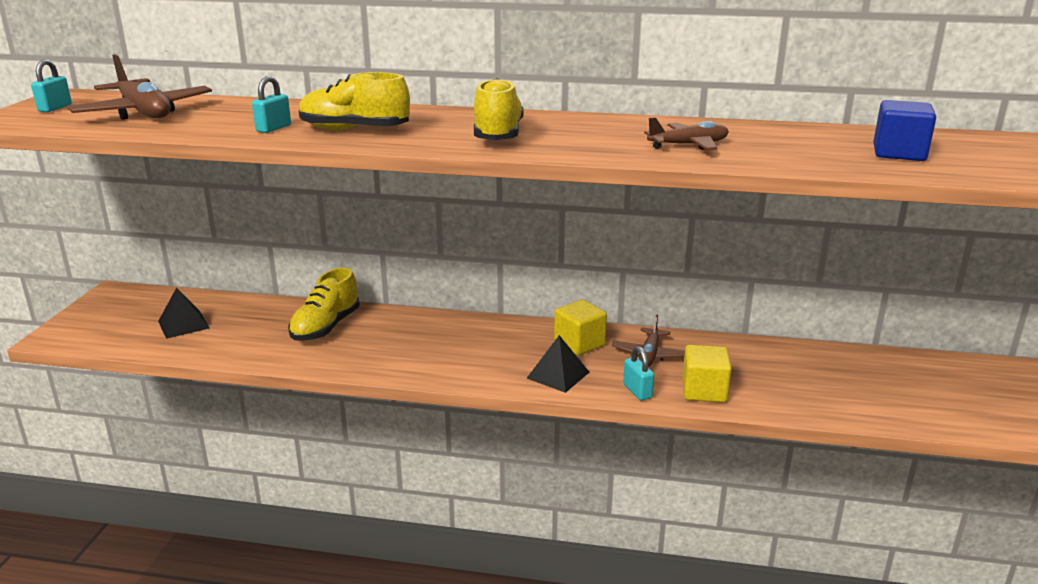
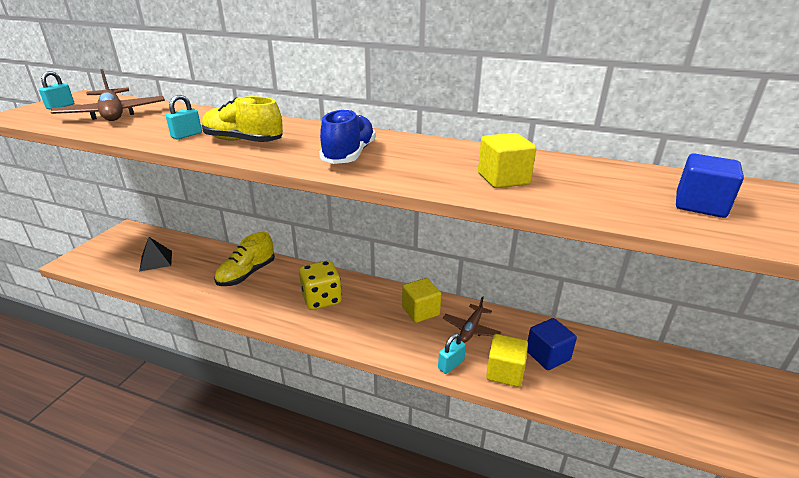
camera: 10 degrees right, 5 degrees up
yellow shoe [474,78,524,140] -> blue shoe [319,109,376,164]
black pyramid [527,335,589,393] -> none
turquoise padlock [623,346,654,401] -> turquoise padlock turned 60 degrees clockwise [438,333,466,374]
brown plane [644,117,729,150] -> yellow cube [478,133,536,188]
none -> yellow dice [299,260,342,310]
none -> blue cube [527,318,577,370]

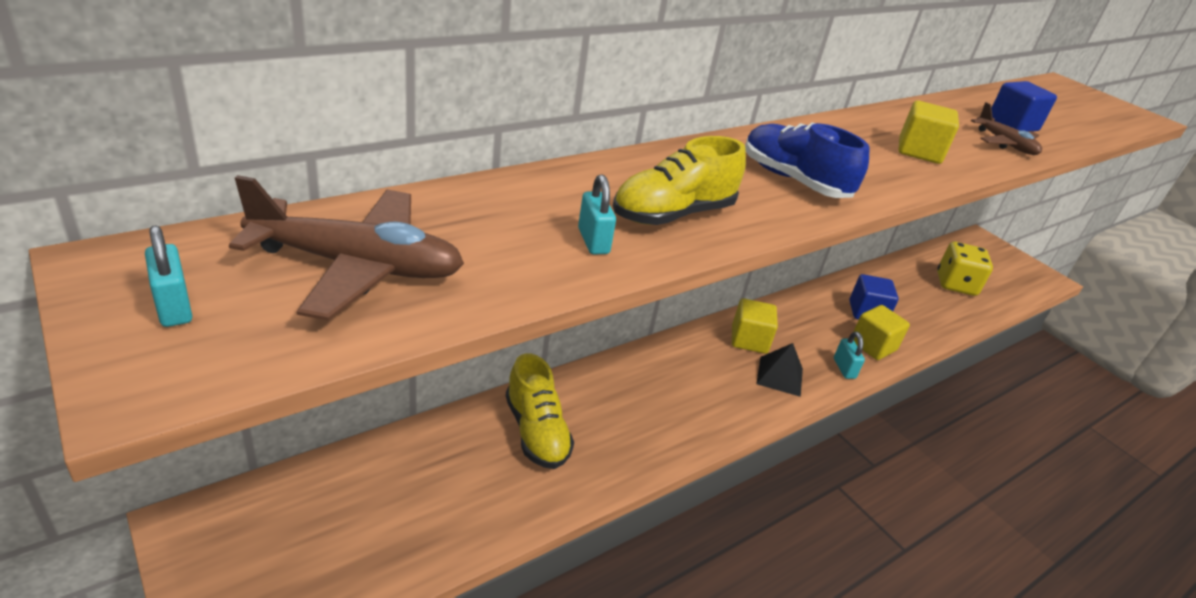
camera: 60 degrees left, 5 degrees up
black pyramid [139,237,172,272] -> black pyramid moved to [756,343,803,397]
yellow dice [299,260,342,310] -> yellow dice moved to [937,242,993,296]
brown plane [443,296,502,343] -> brown plane moved to [971,102,1042,155]

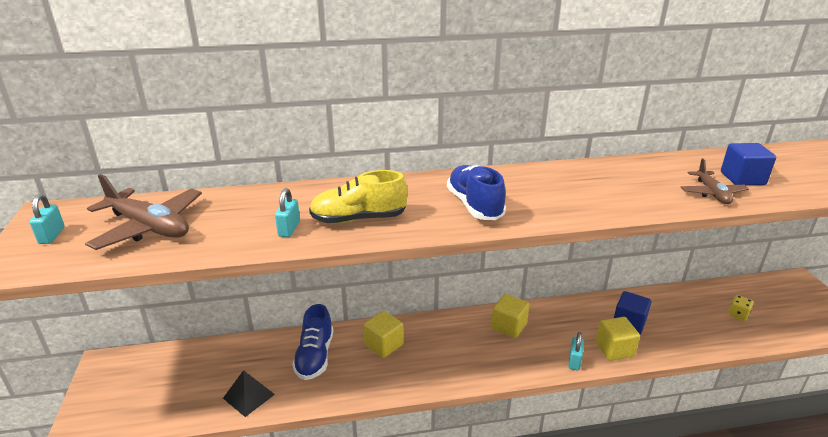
camera: 30 degrees right, 5 degrees down
yellow shoe [506,353,574,469] -> blue shoe [292,304,333,380]
black pyramid [756,343,803,397] -> black pyramid moved to [223,370,275,417]
yellow cube [898,100,959,164] -> yellow cube moved to [363,311,404,358]
yellow dice [937,242,993,296] -> yellow dice [728,295,754,321], size x0.52

